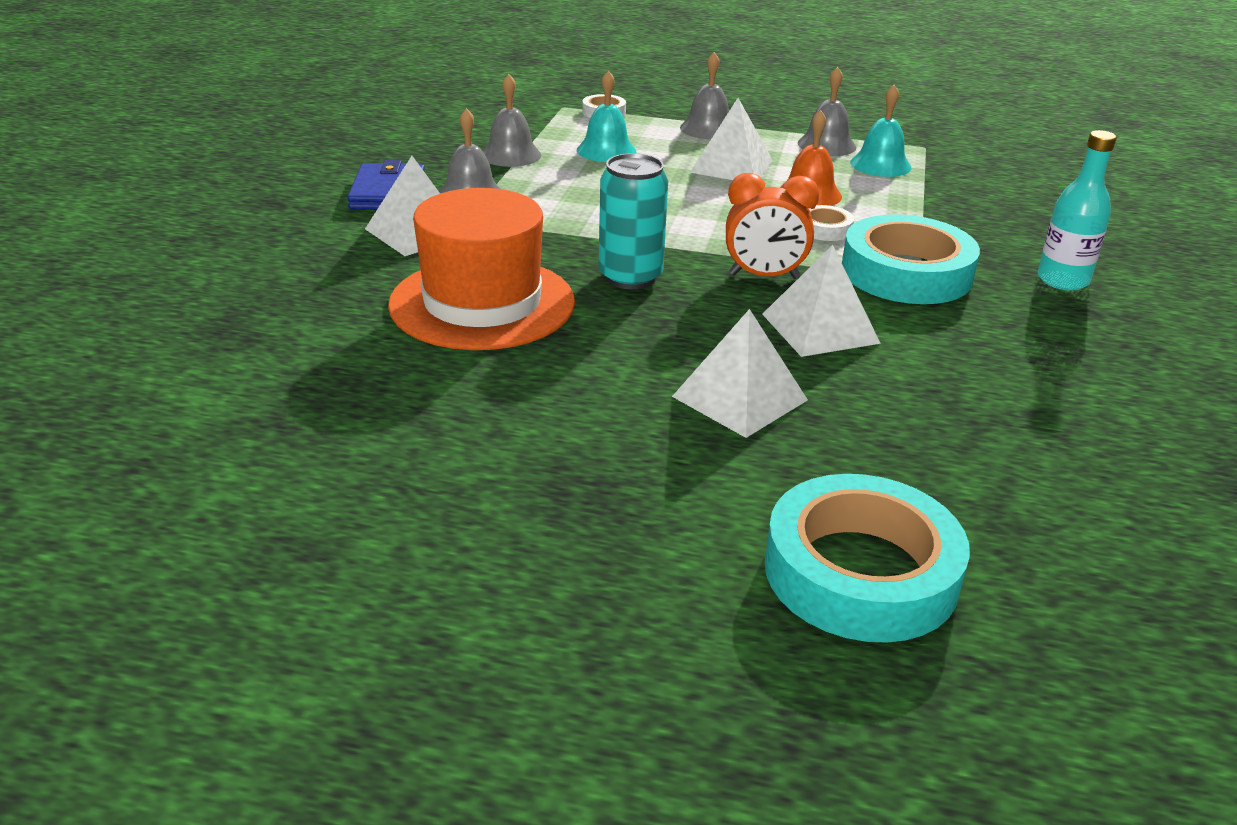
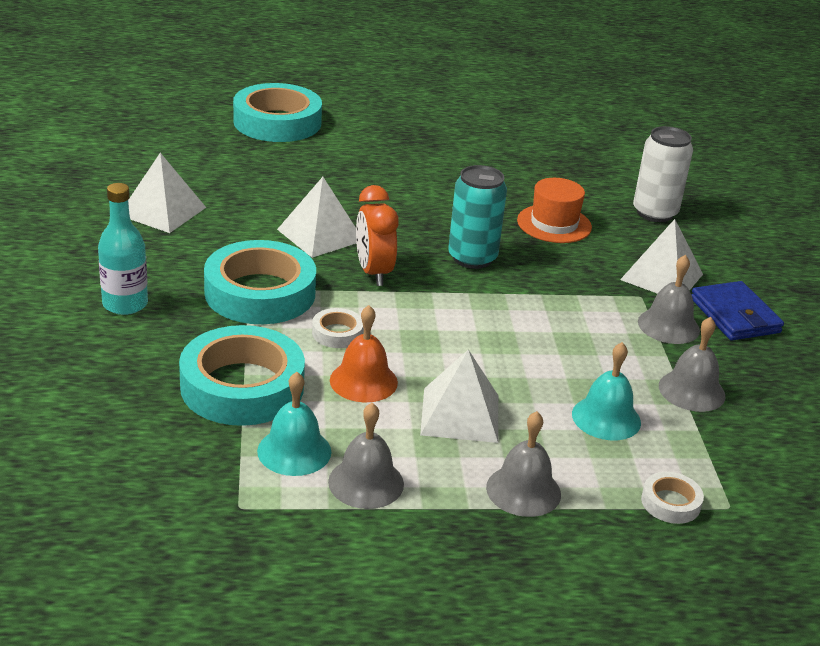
camera: 160 degrees right, 0 degrees up
orange hat [388,188,575,350] -> orange hat [517,178,592,243], size x0.58
white pyramid [672,309,808,438] -> white pyramid moved to [128,153,206,233]
orange clock [726,173,819,279] -> orange clock turned 90 degrees counterclockwise [356,185,399,286]
none -> turquoise tape [179,325,305,426]
none -> white can [633,126,693,222]

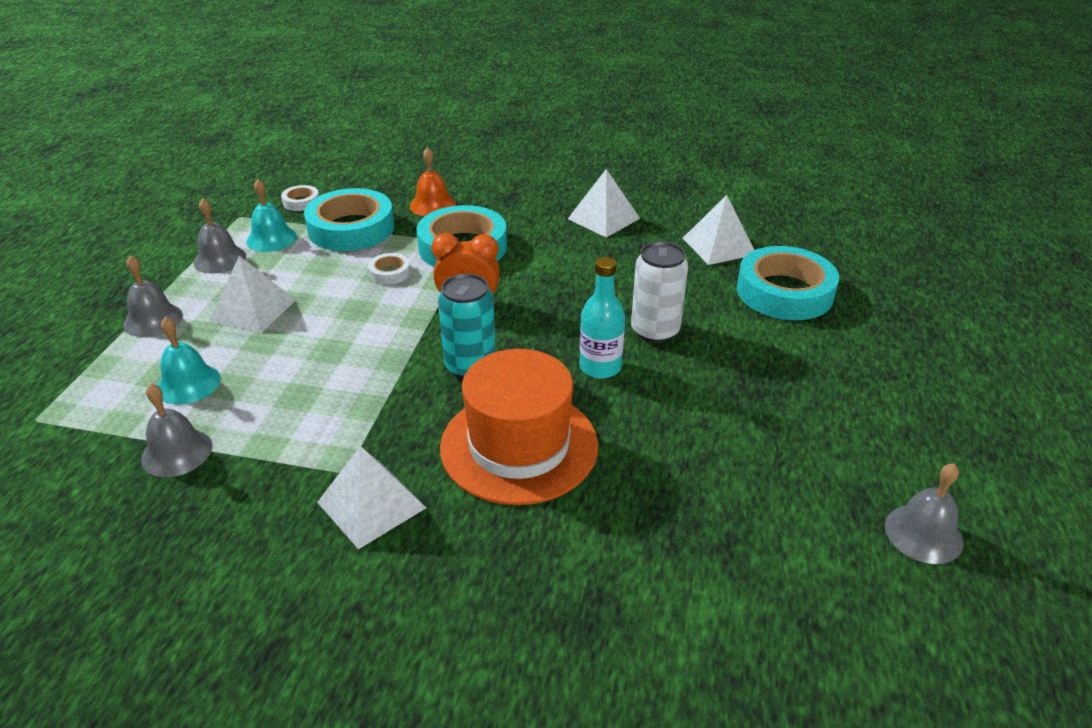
camera: 110 degrees right, 5 degrees up
turquoise bottle [98,183,148,315] -> turquoise bottle moved to [580,257,625,379]
white pyramid [277,177,357,258] -> white pyramid moved to [683,195,754,265]
orange bell [330,305,398,402] -> orange bell moved to [410,147,456,216]
orange hat [517,178,592,243] -> orange hat [440,349,598,505], size x1.74
white can [633,126,693,222] -> white can moved to [631,242,688,343]
grey bell [638,255,700,344] -> grey bell moved to [885,463,963,564]
white tape [641,472,704,524] -> white tape moved to [281,185,319,211]
blue wallet [691,281,784,340] -> none

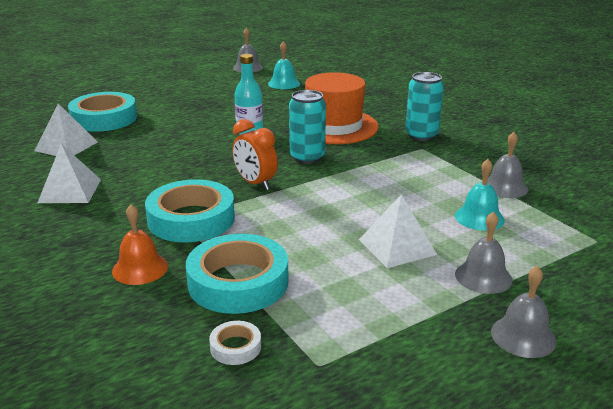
camera: 135 degrees left, 10 degrees down
grey bell [193,198,246,274] -> grey bell moved to [491,266,557,358]
turquoise bell [246,179,297,252] -> turquoise bell moved to [268,41,300,89]
white pyramid [317,446,426,549] -> turquoise can [405,72,444,141]
white tape [368,253,411,285] -> none
white can [631,242,688,343] -> none

